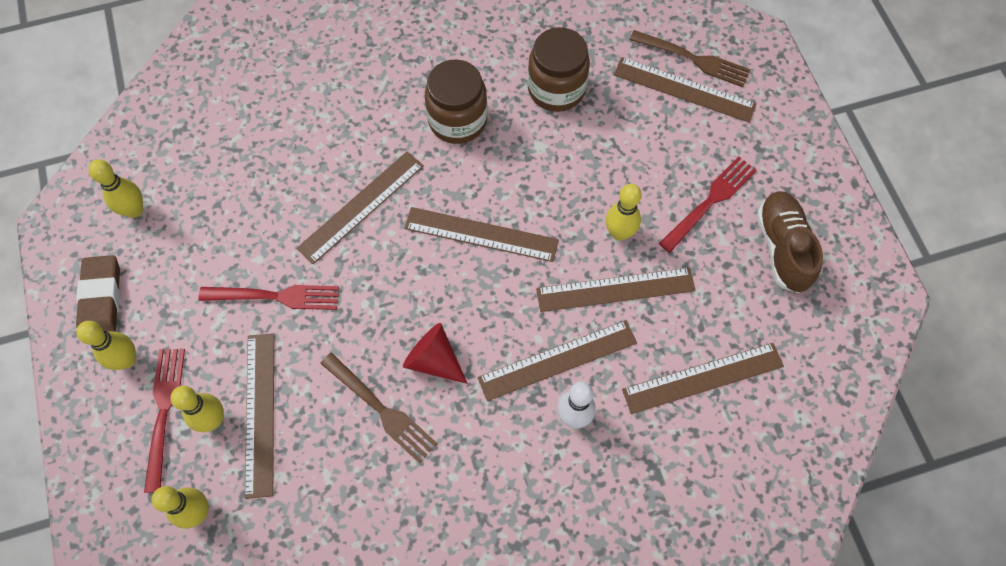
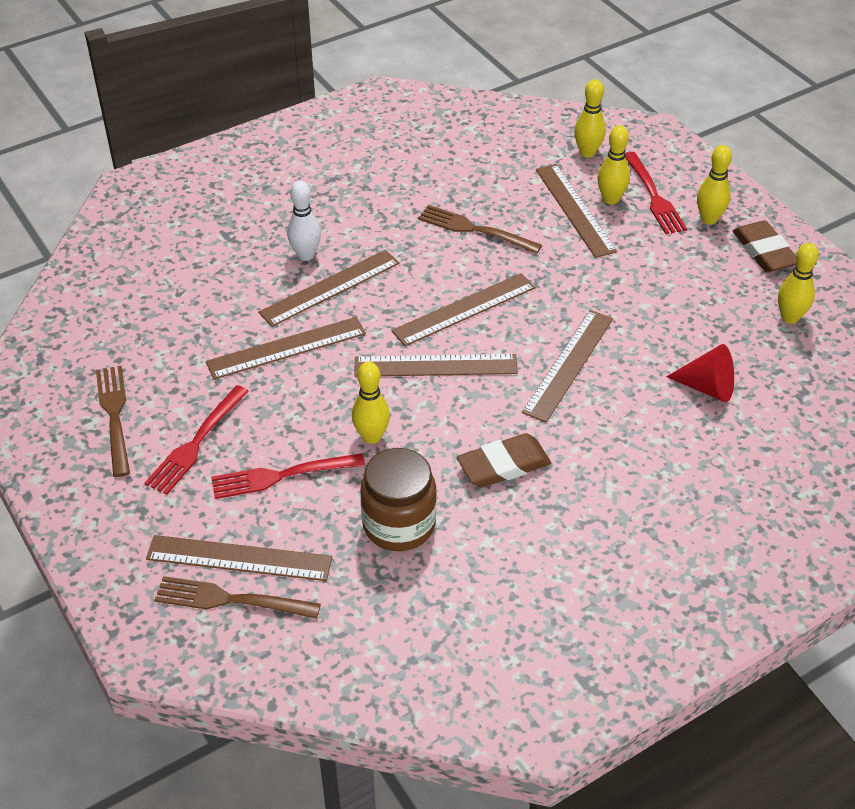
camera: 165 degrees right, 20 degrees down
red fork [198,285,339,310] -> red fork moved to [211,453,365,499]
red cone [403,323,467,384] -> red cone moved to [666,344,734,403]
brown jar [425,59,487,144] -> brown eraser [457,433,551,488]
yellow bowling pin [606,184,641,241] -> yellow bowling pin moved to [352,362,390,444]
brown ruler [622,343,784,414] -> brown ruler moved to [391,273,535,346]
brown shoe [757,191,823,293] -> brown fork [96,366,130,477]

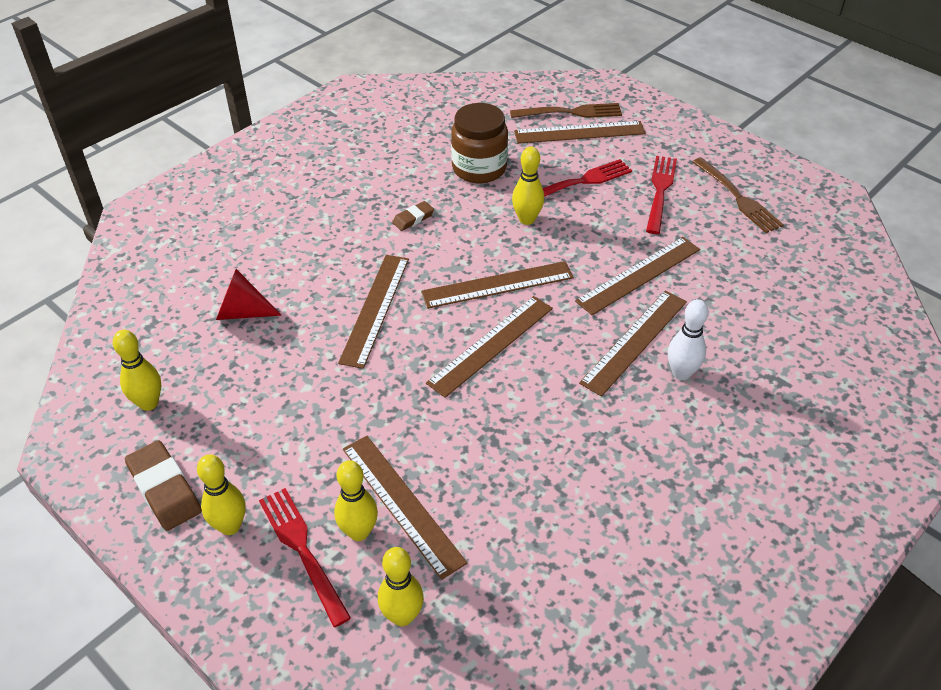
camera: 165 degrees right, 0 degrees up
brown fork [418,205,542,254] -> none
brown eraser [457,433,551,488] -> brown eraser [392,201,434,231], size x0.56

